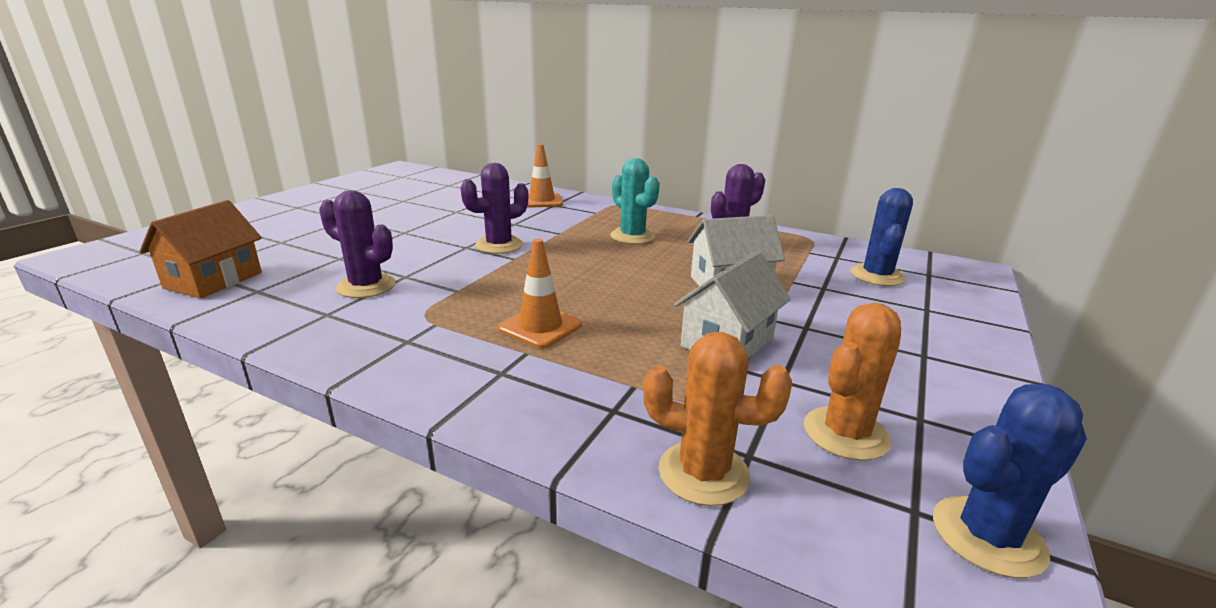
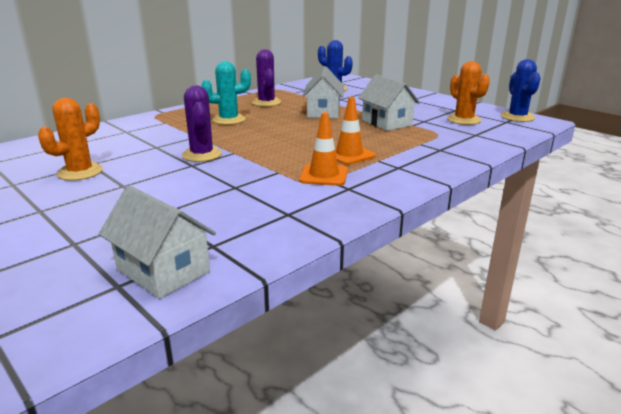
camera: 70 degrees left, 0 degrees up
orange house [139,200,262,298] -> white house [99,185,216,299]
purple cactus [319,190,396,298] -> none
orange traffic cone [527,144,563,208] -> orange traffic cone moved to [299,112,348,186]
orange cactus [643,332,792,506] -> orange cactus moved to [38,98,103,181]

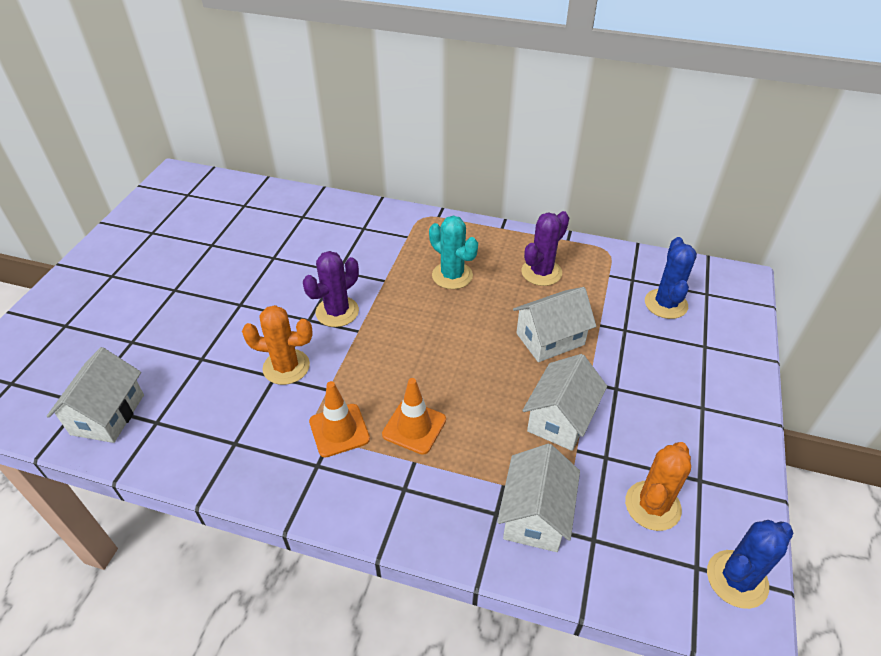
camera: 60 degrees right, 20 degrees up
orange cactus [38,98,103,181] -> orange cactus moved to [242,305,313,385]
none -> white house [497,444,580,552]

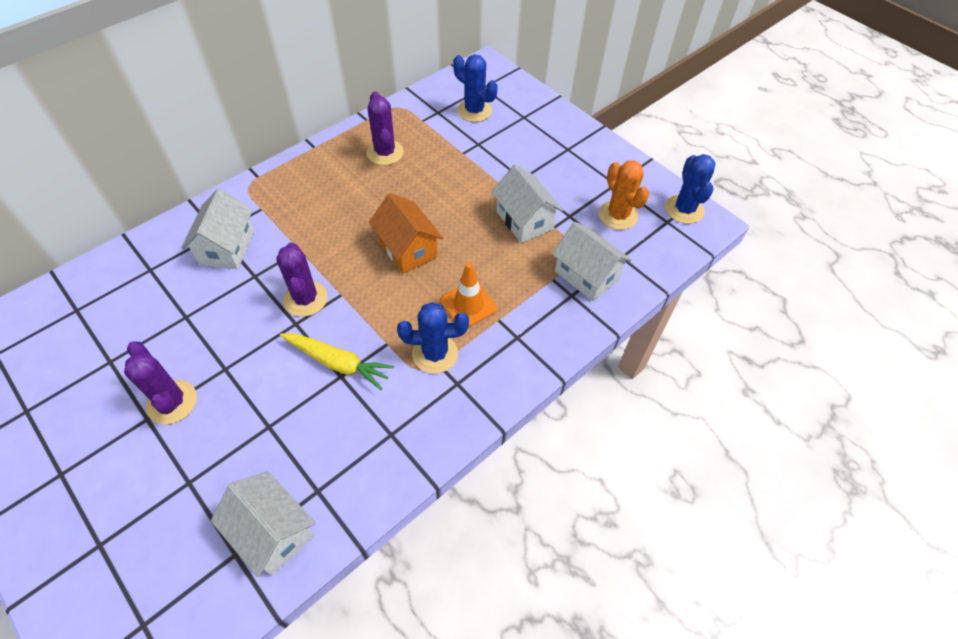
camera: 60 degrees left, 10 degrees up
orange cactus [242,305,313,385] -> yellow carrot [280,333,394,390]
orange traffic cone [309,381,370,458] -> blue cactus [397,302,469,374]
turquoise cactus [429,216,478,289] -> none
white house [513,287,596,362] -> white house moved to [181,189,254,269]
none -> purple cactus [124,341,197,424]
none -> orange house [369,193,443,274]

